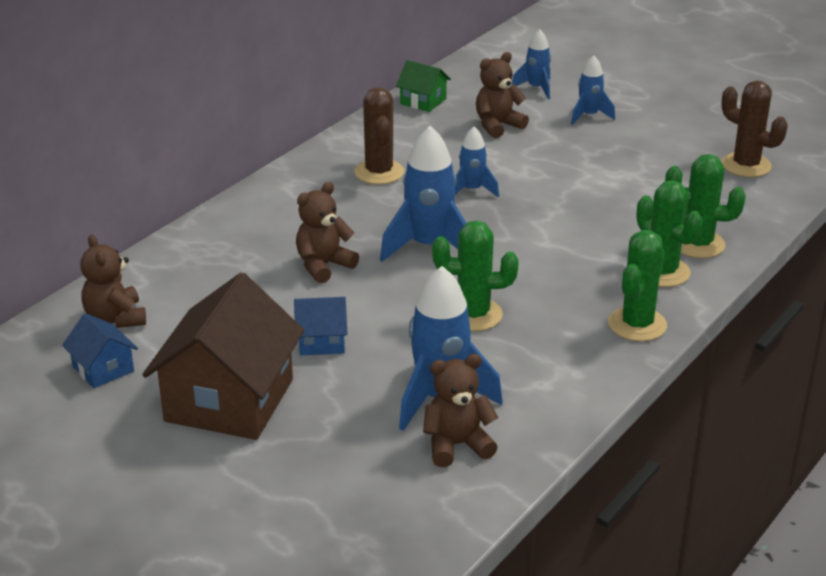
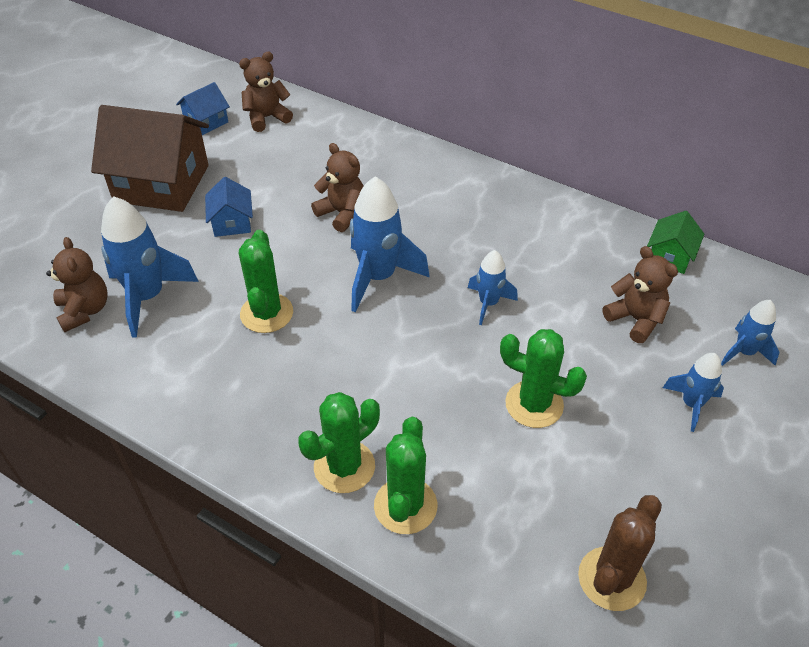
camera: 85 degrees right, 15 degrees up
brown cactus [354,87,404,184] -> none
green cactus [608,230,667,341] -> green cactus moved to [500,329,587,428]

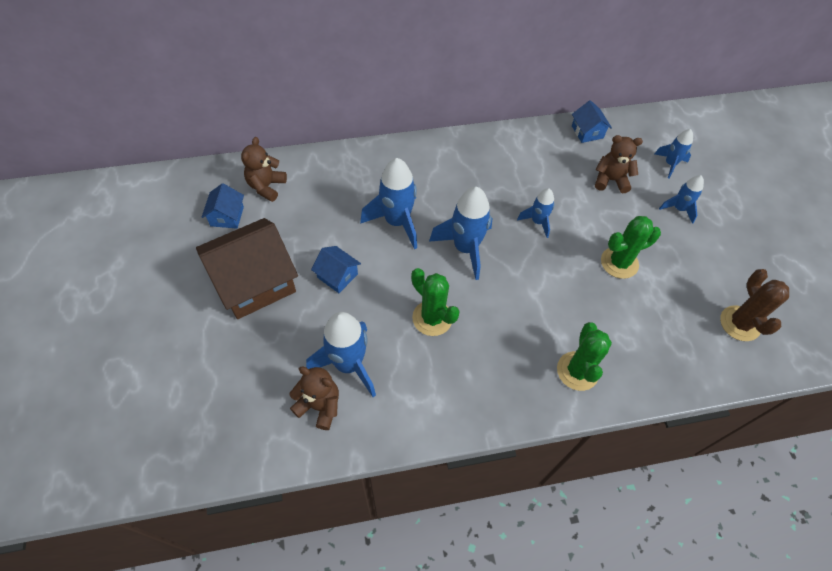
camera: 45 degrees left, 10 degrees up
brown teddy bear [311,143,364,232] -> blue rocket [360,158,417,249]
green cactus [374,417,437,534] -> none
green house [647,211,704,274] -> blue house [572,100,612,143]

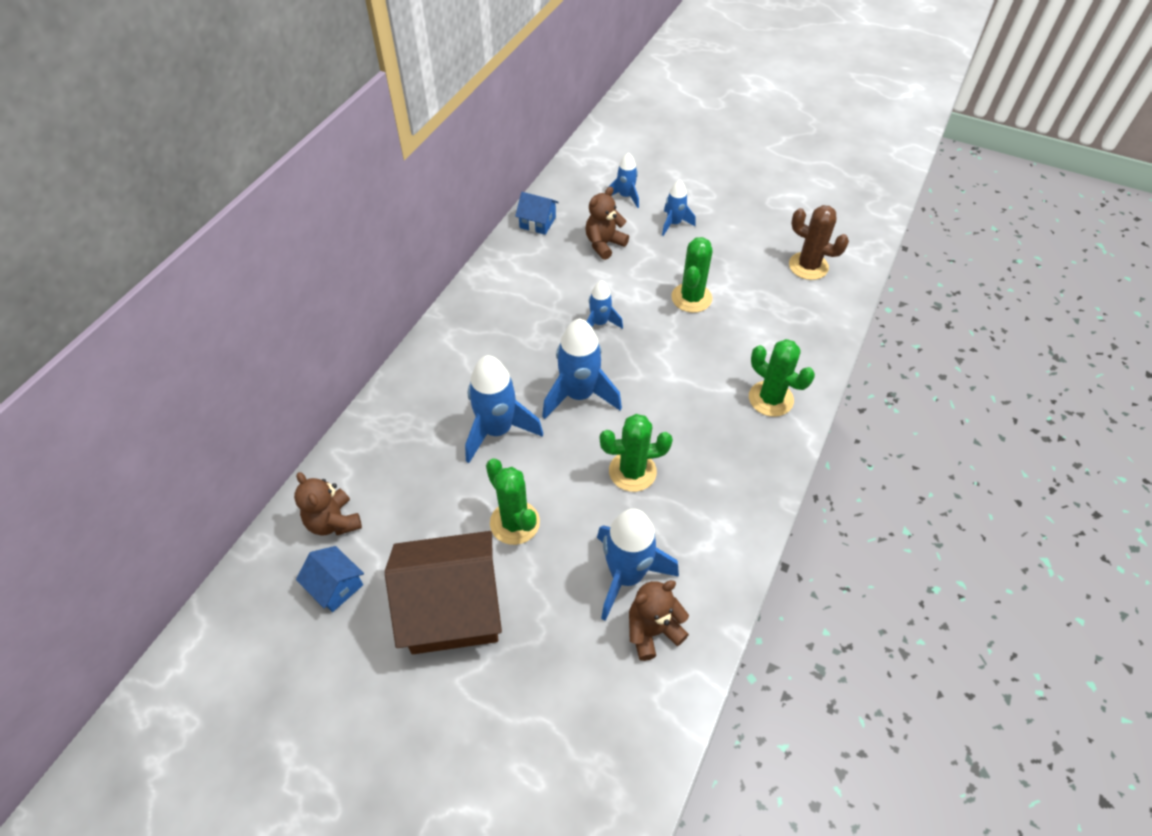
camera: 50 degrees left, 5 degrees down
brown house [196,218,298,319] -> brown house turned 75 degrees clockwise [385,531,502,654]
blue house [311,246,361,293] -> green cactus [486,459,540,545]

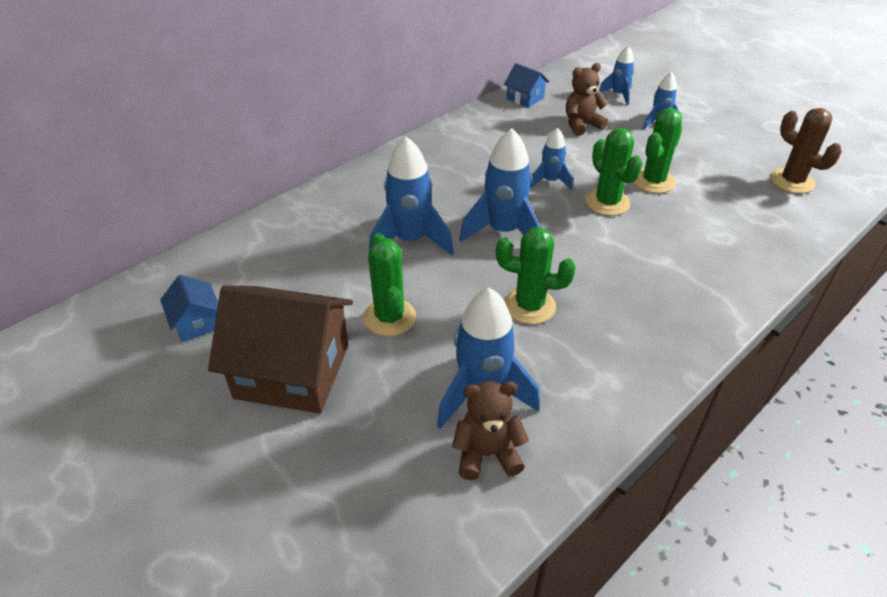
camera: 20 degrees right, 10 degrees down
brown teddy bear [294,472,362,536] -> none
green cactus [749,339,815,417] -> green cactus moved to [585,128,643,216]

